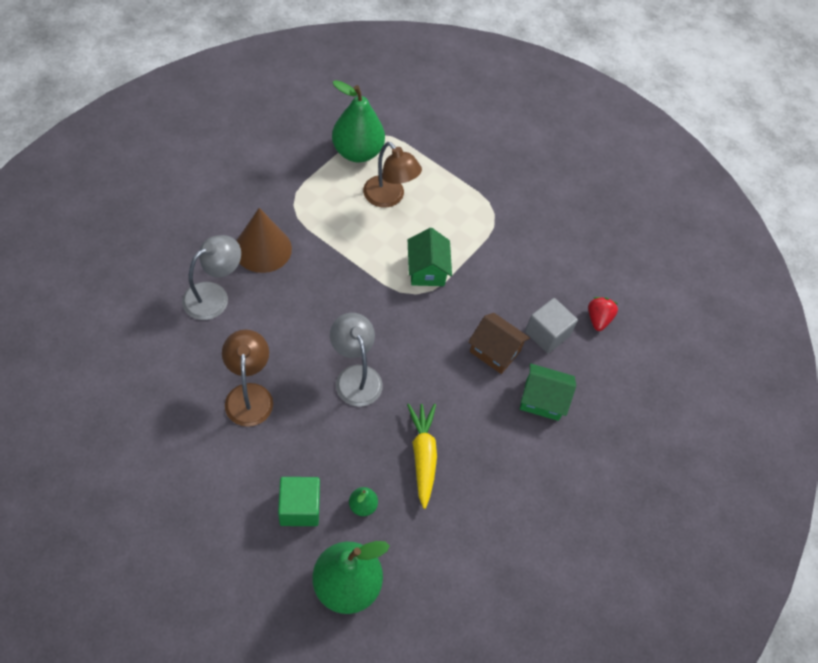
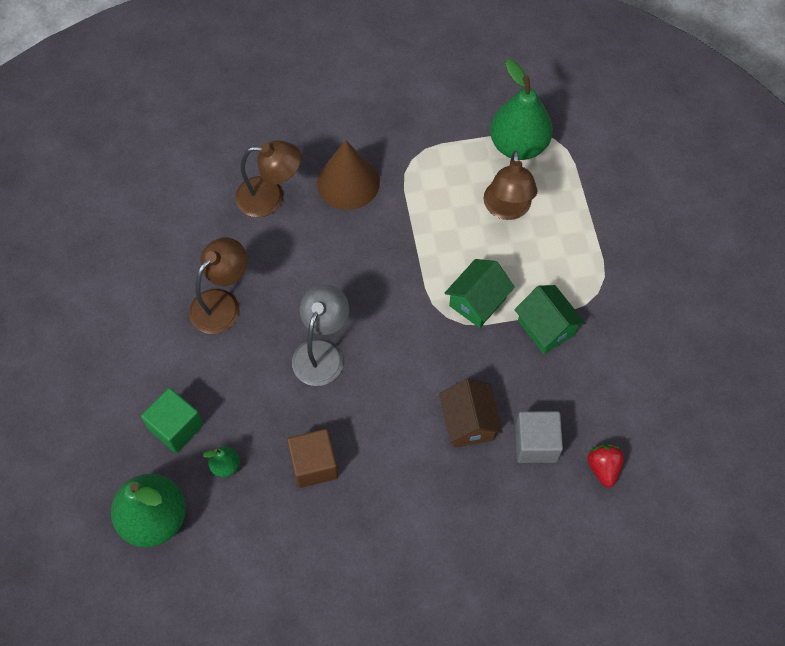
camera: 50 degrees right, 5 degrees up
grey lamp [182,235,241,320] -> brown lamp [235,140,301,217]
yellow carrot [407,404,437,509] -> brown cube [287,429,338,488]
green house [520,363,576,421] -> green house moved to [514,285,585,354]
red strawberry [588,297,618,331] -> red strawberry turned 60 degrees counterclockwise [587,444,624,488]

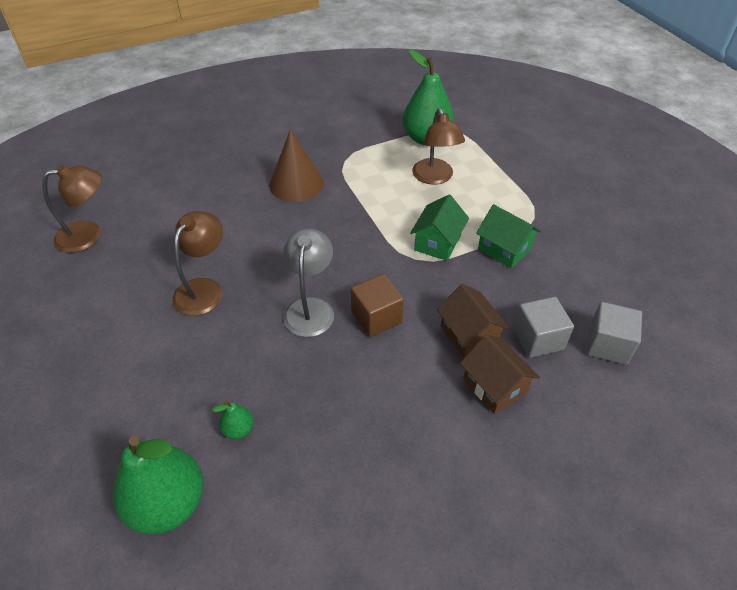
camera: 15 degrees left, 15 degrees down
green cube [141,388,203,453] -> none
brown lamp [235,140,301,217] -> brown lamp moved to [42,165,102,253]
brown cube [287,429,338,488] -> brown cube moved to [351,274,404,337]
red strawberry [587,444,624,488] -> grey cube [587,302,642,365]
none -> brown house [460,335,540,414]

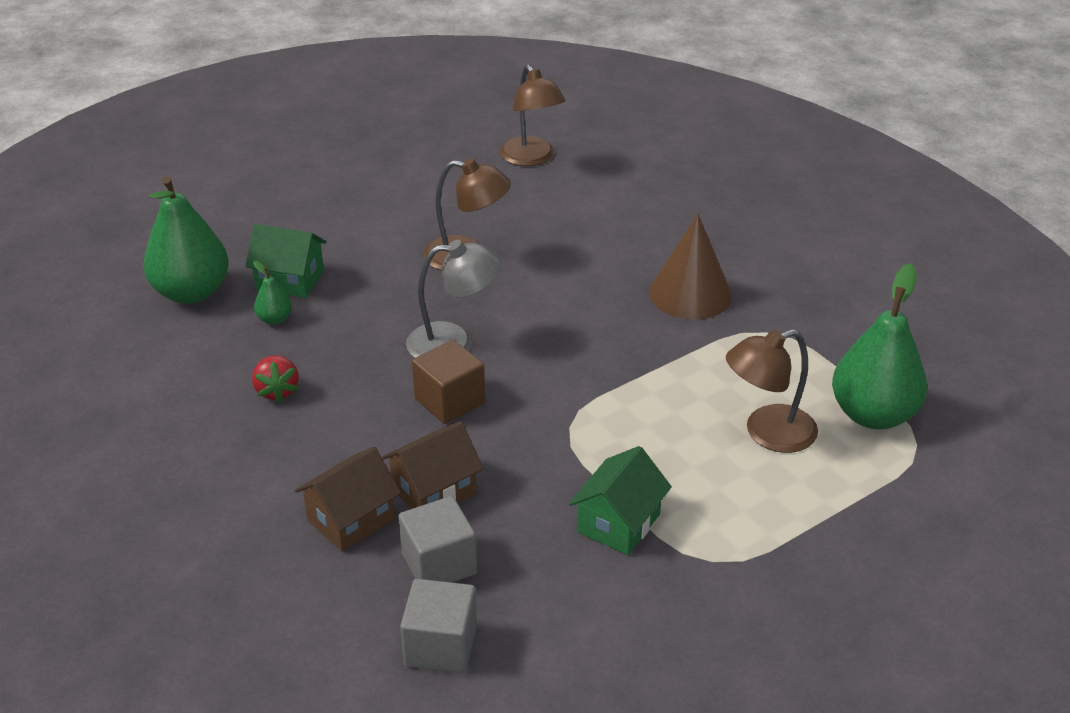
camera: 80 degrees right, 10 degrees down
green house [410,195,469,261] -> green house moved to [245,224,327,298]
none -> red strawberry [252,356,299,403]

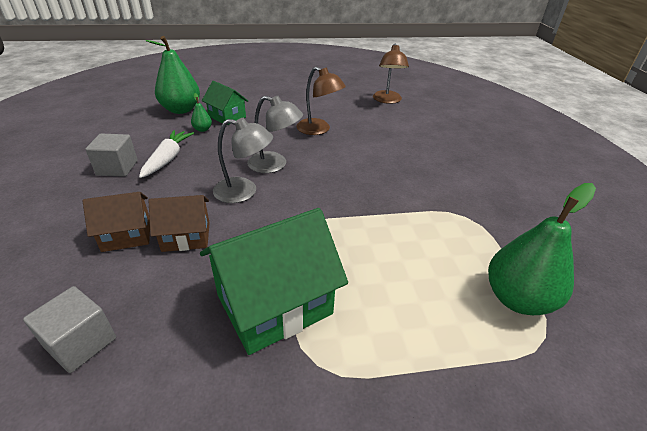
camera: 25 degrees right, 0 degrees up
red strawberry [252,356,299,403] -> white carrot [139,130,194,178]
grey cube [398,496,477,583] -> grey cube moved to [85,133,138,177]
brown cube [412,340,485,424] -> grey lamp [213,118,273,203]
green house [569,446,672,555] -> green house [200,208,348,355], size x1.77
brown cone [649,213,732,320] -> none
brown lamp [726,329,818,453] -> none

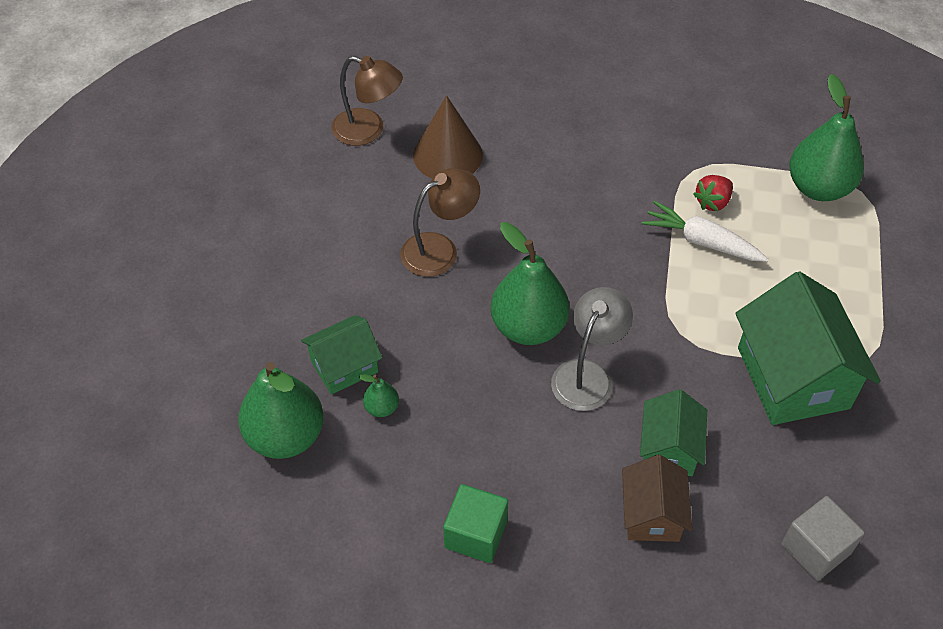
camera: 70 degrees left, 15 degrees up
grey cube [85,133,138,177] -> green cube [443,484,508,563]
white carrot [139,130,194,178] -> white carrot moved to [642,201,768,262]
brown house [149,195,210,252] -> green house [640,389,707,476]
grey lamp [247,96,303,173] -> green pear [491,222,569,345]
none -> brown cone [413,95,483,179]
none -> red strawberry [693,175,733,211]

